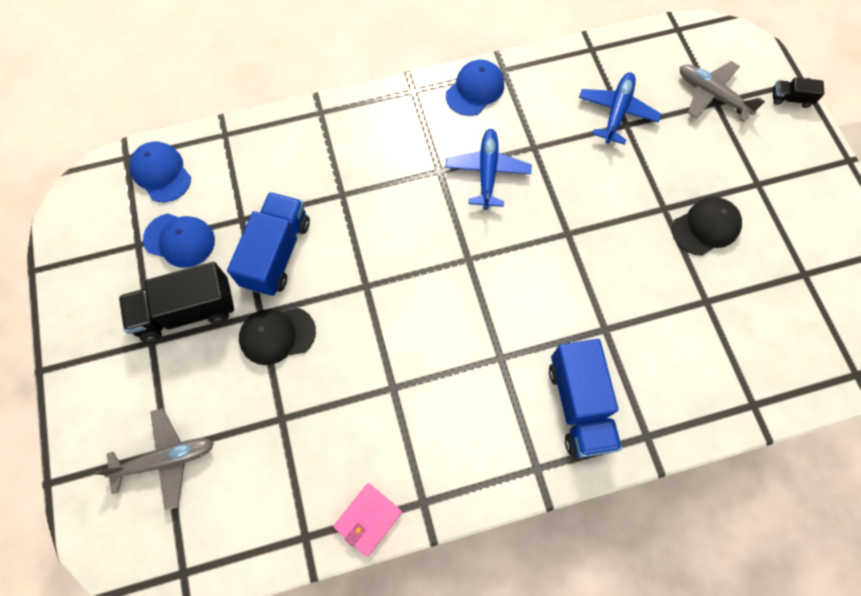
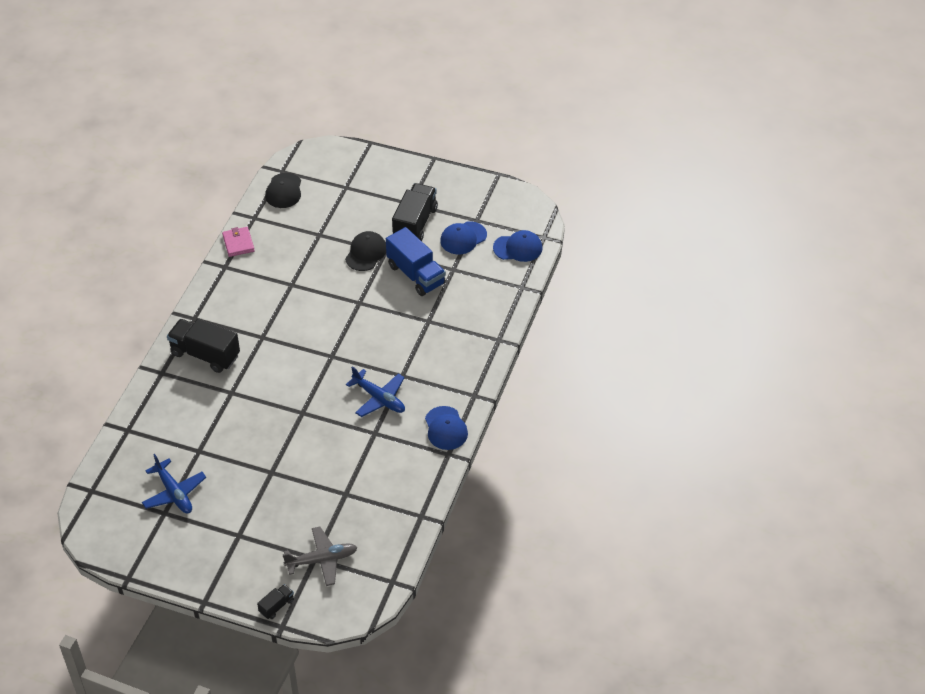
camera: 125 degrees right, 20 degrees down
grey plane [94,408,214,511] -> none
blue truck [549,339,622,458] -> black truck [167,318,240,373]
blue plane [579,72,661,145] -> blue plane moved to [142,454,206,514]
black cap [672,197,742,256] -> black cap moved to [265,173,301,208]

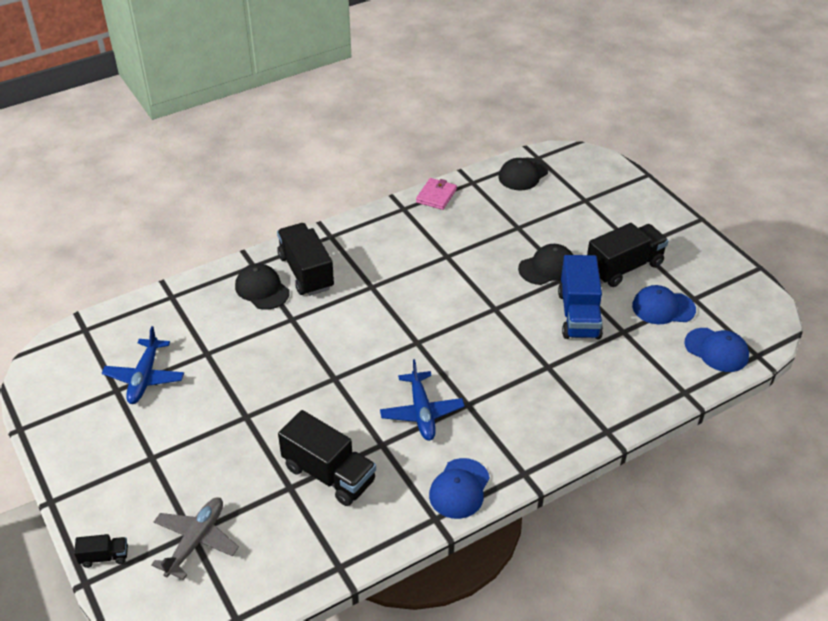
camera: 40 degrees right, 5 degrees down
grey plane [283,527,358,586] -> grey plane turned 90 degrees counterclockwise [151,498,239,580]
none -> black cap [235,263,290,310]
none -> black truck [278,410,376,506]

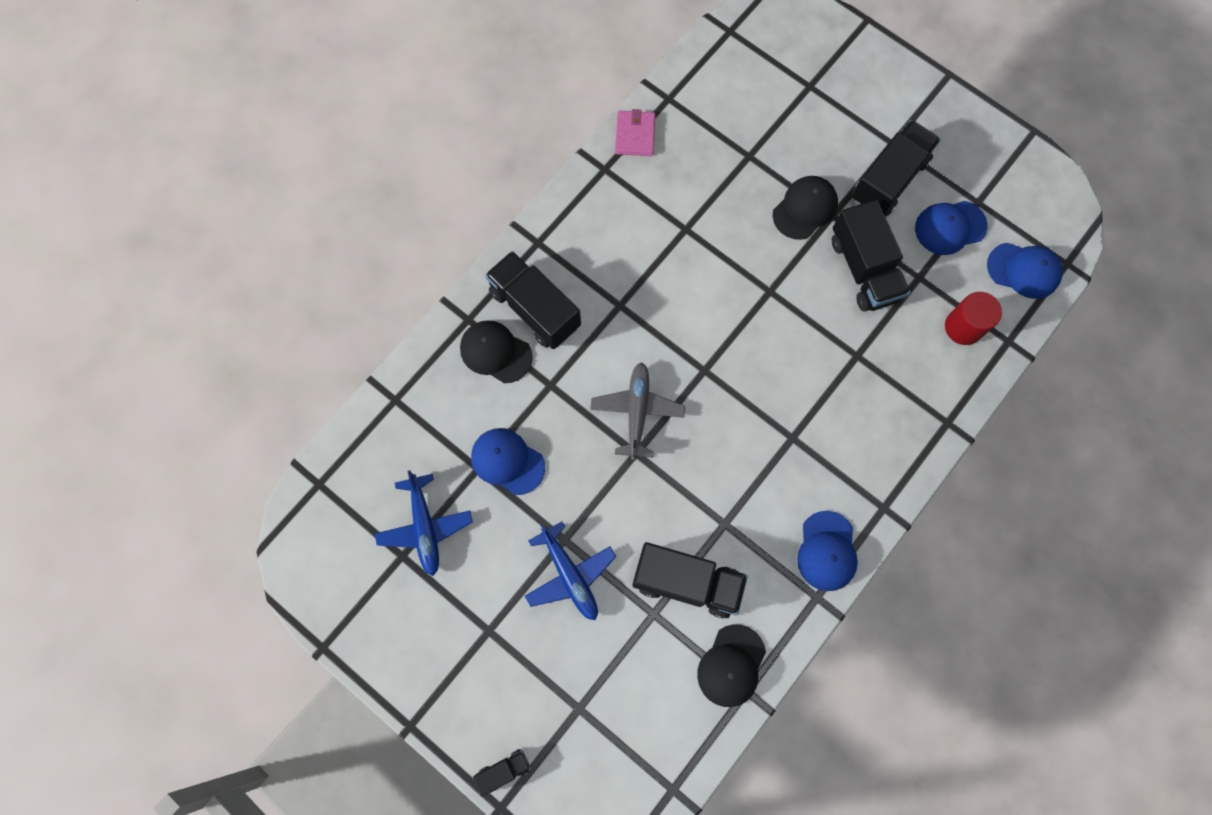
camera: 20 degrees left, 30 degrees up
grey plane [151,498,239,580] -> grey plane moved to [590,362,685,460]
blue plane [380,359,465,441] -> blue plane moved to [525,521,616,620]
black cap [498,158,548,191] -> black cap moved to [697,624,766,707]
blue truck [558,255,603,339] -> black truck [832,200,910,312]
none -> blue cap [471,428,545,495]
none -> red cylinder [945,292,1002,345]

